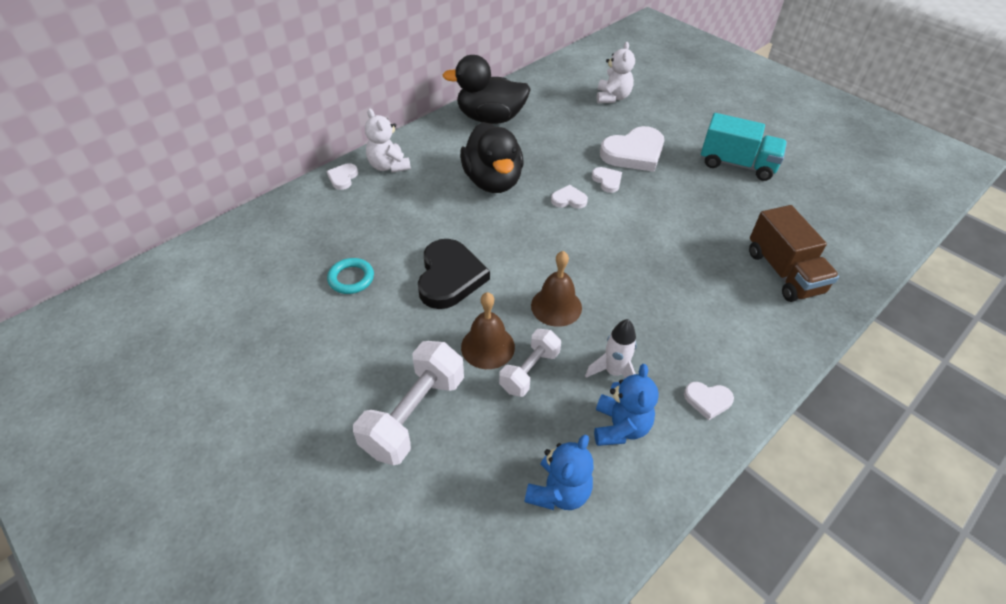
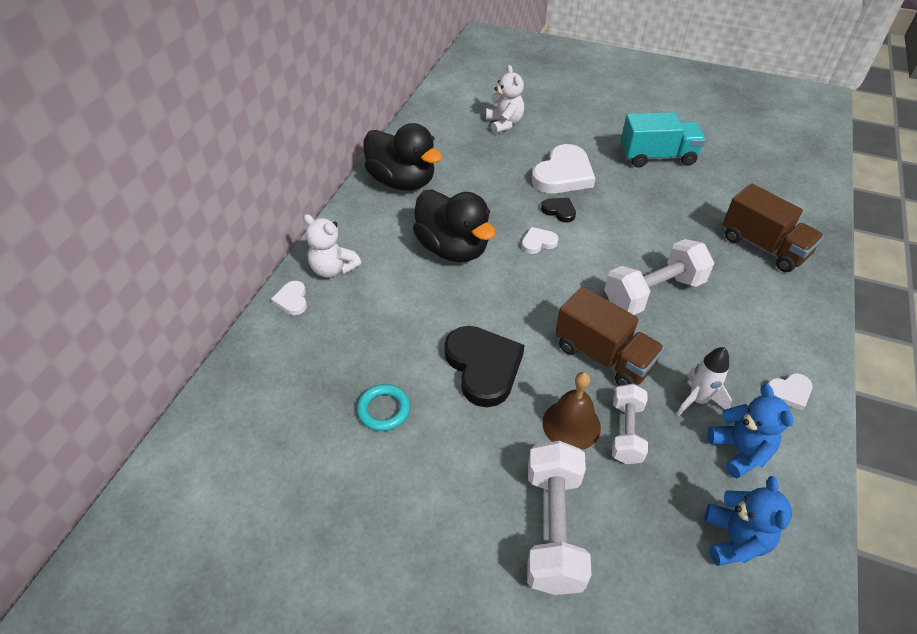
camera: 25 degrees left, 0 degrees up
black duck [443,55,531,124] -> black duck turned 120 degrees counterclockwise [363,123,442,191]
brown bell [531,251,582,327] -> brown truck [555,286,664,386]
white heart [592,167,622,193] -> black heart [541,198,576,222]
none -> white dumbbell [605,239,714,315]

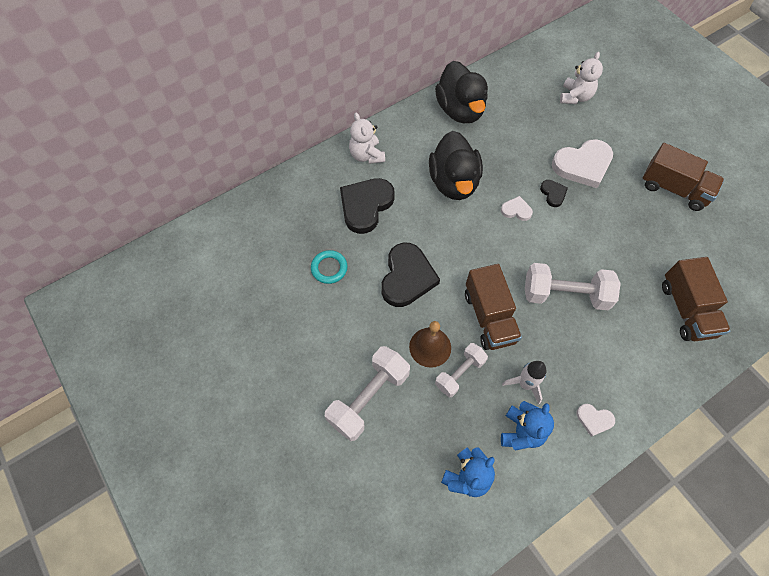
camera: 35 degrees right, 15 degrees up
white heart [271,281,307,315] -> none
turquoise truck [621,112,706,168] -> brown truck [643,143,724,211]
none -> black heart [340,178,395,234]

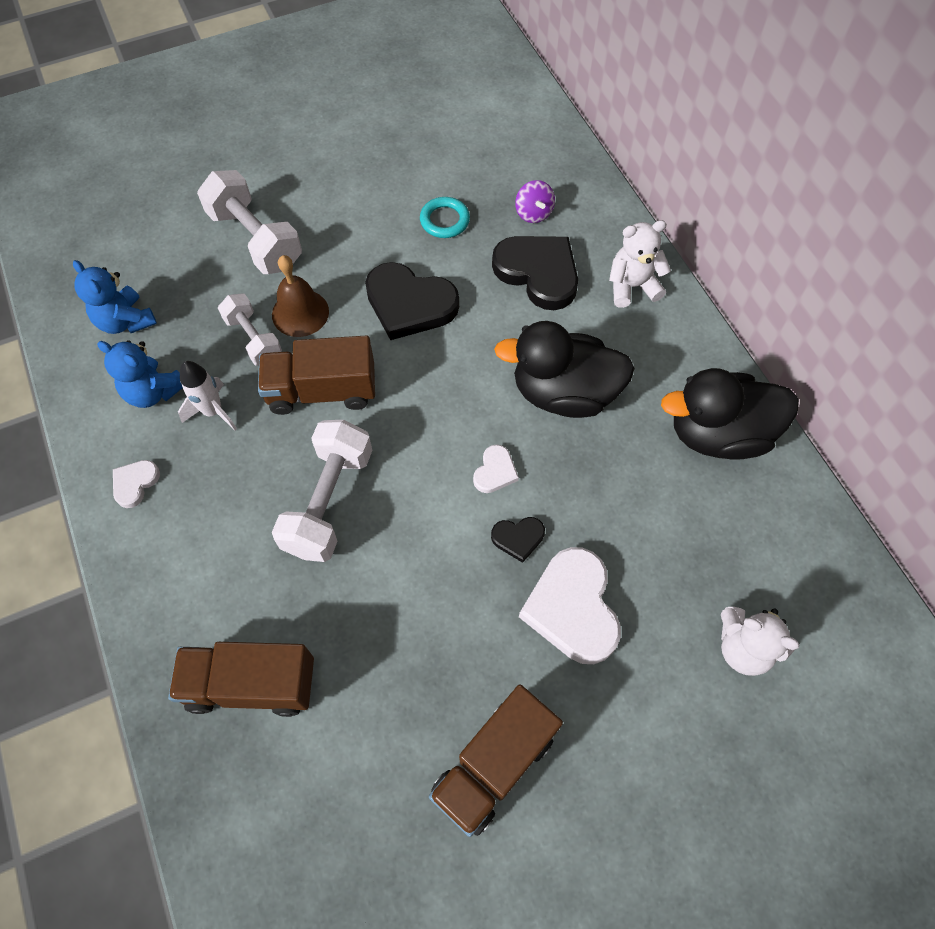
camera: 100 degrees right, 0 degrees up
none -> purple spinning top [515,180,555,223]

